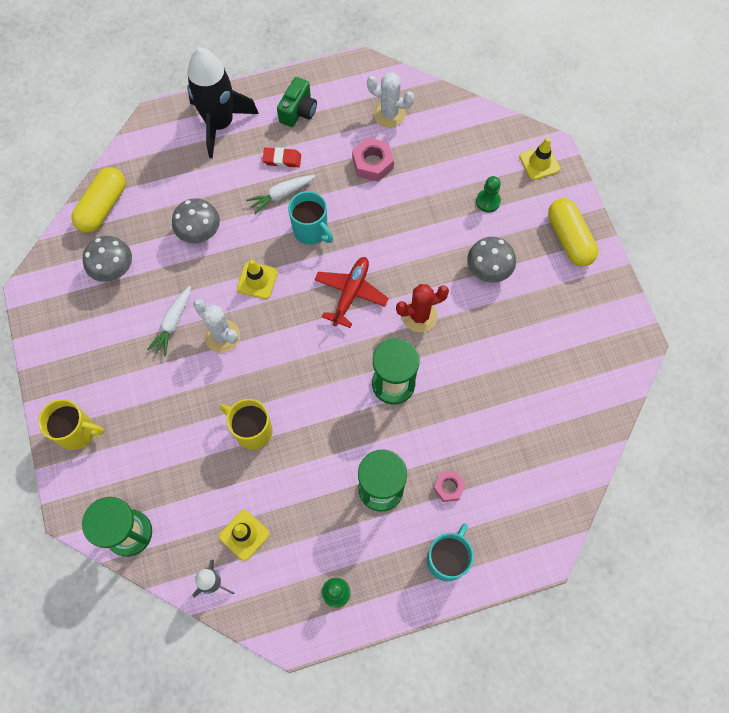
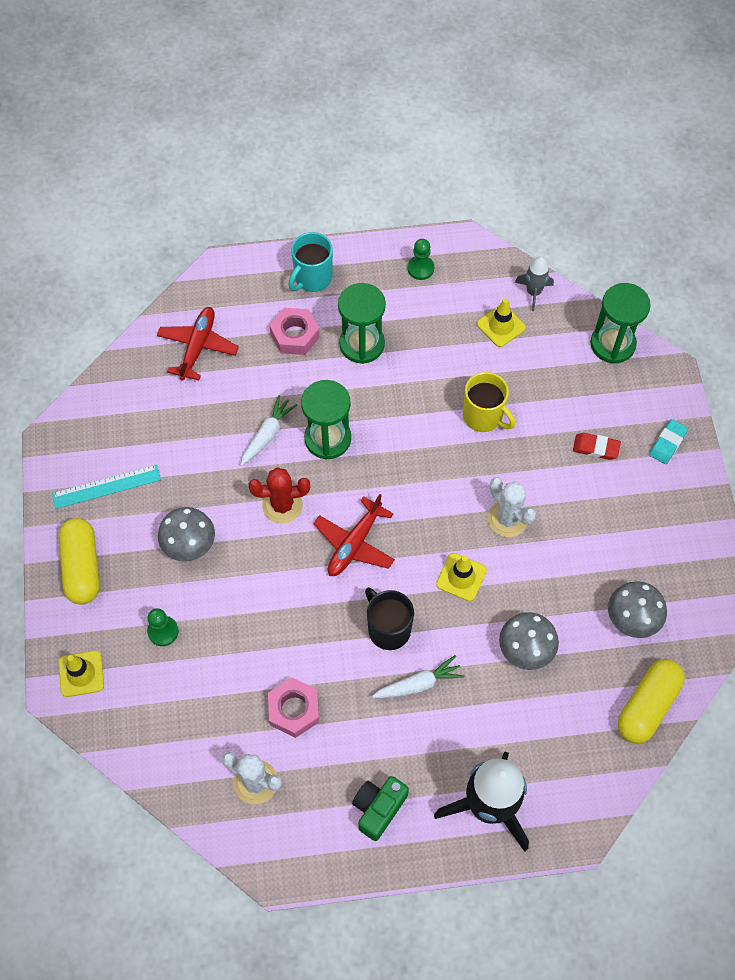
camera: 170 degrees left, 5 degrees down
yellow mug [38,399,105,450] -> turquoise eraser [649,419,688,464]
white carrot [147,286,191,356] -> white carrot moved to [240,395,297,466]
red eraser [262,147,301,167] -> red eraser moved to [573,433,621,460]
turquoise mug [288,191,333,245] -> black mug [365,588,414,650]
pink nut [434,471,466,502] -> pink nut [269,308,320,355], size x1.56
none -> turquoise ruler [52,464,161,509]
none -> red plane [157,307,239,381]

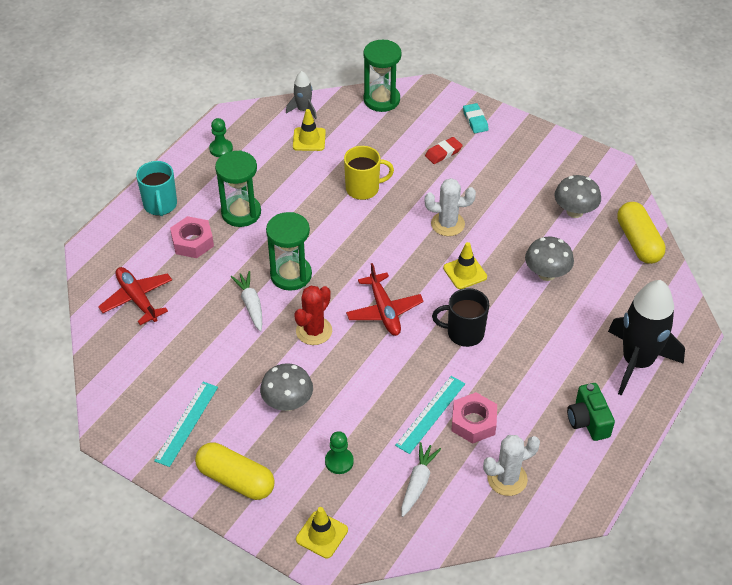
camera: 50 degrees left, 15 degrees down
white carrot [372,655,465,698] -> white carrot moved to [401,442,441,517]
none -> turquoise ruler [395,376,465,454]

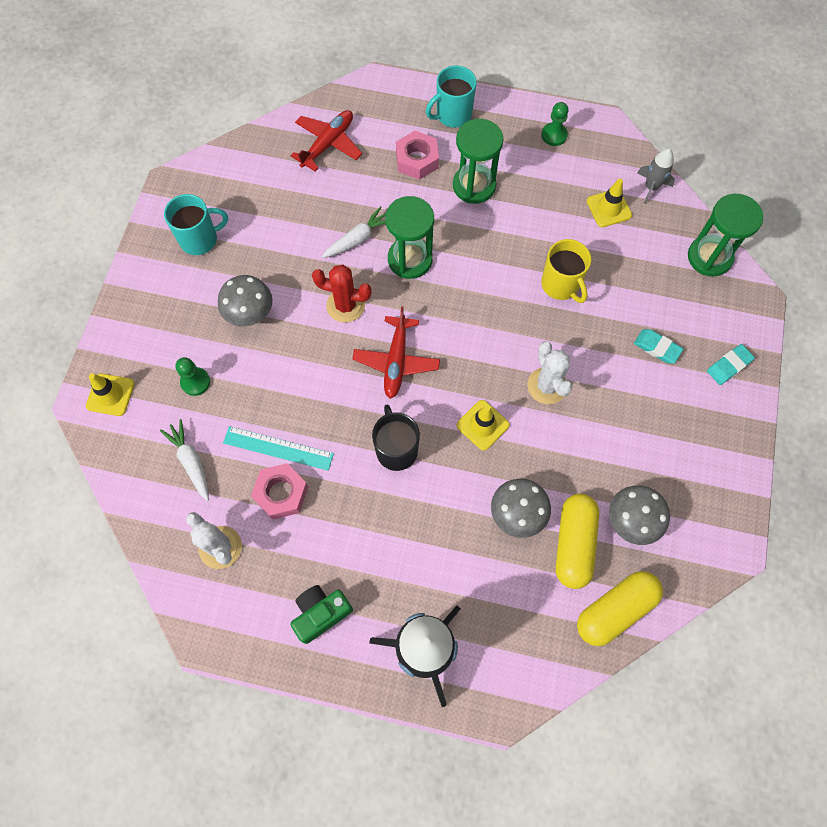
camera: 70 degrees right, 20 degrees up
turquoise ruler [154,382,218,467] -> turquoise mug [164,194,228,255]
yellow capsule [195,442,275,500] -> yellow capsule moved to [556,494,599,589]
red plane [346,263,424,336] -> red plane turned 45 degrees counterclockwise [352,306,440,399]
white carrot [401,442,441,517] -> white carrot turned 120 degrees counterclockwise [160,419,209,501]
red eraser [425,137,463,164] -> turquoise eraser [634,329,683,363]

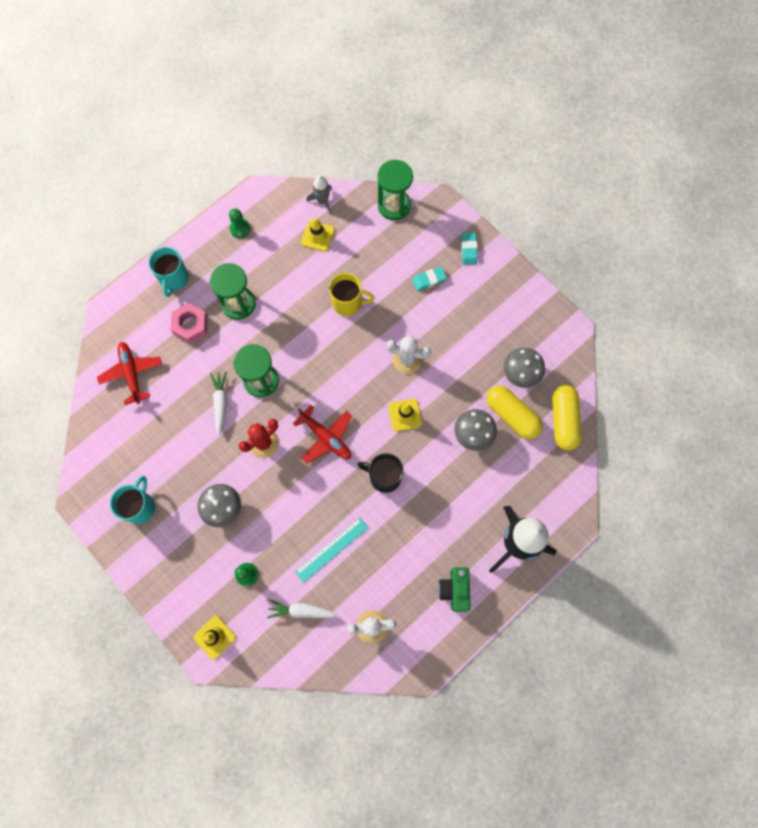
camera: 55 degrees left, 5 degrees up
pink nut [251,463,308,520] -> none

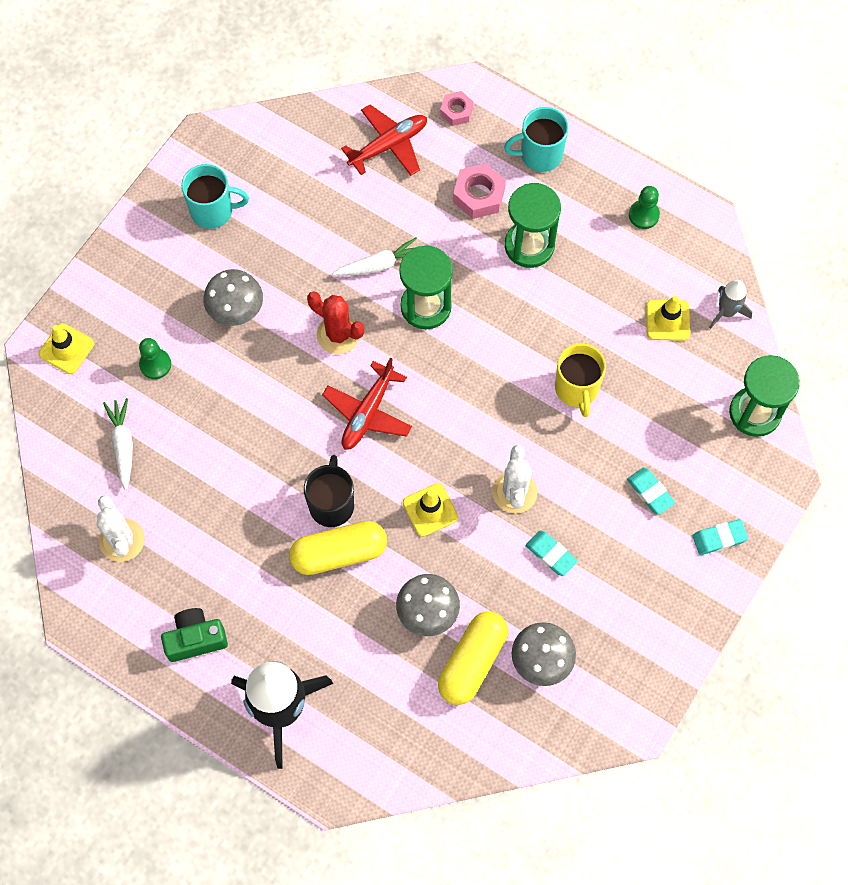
camera: 75 degrees right, 5 degrees down
turquoise ruler [295,517,369,583] -> none
yellow capsule [552,385,582,451] -> yellow capsule moved to [289,521,387,575]
none -> pink nut [440,91,473,126]
none -> turquoise eraser [525,530,578,576]

